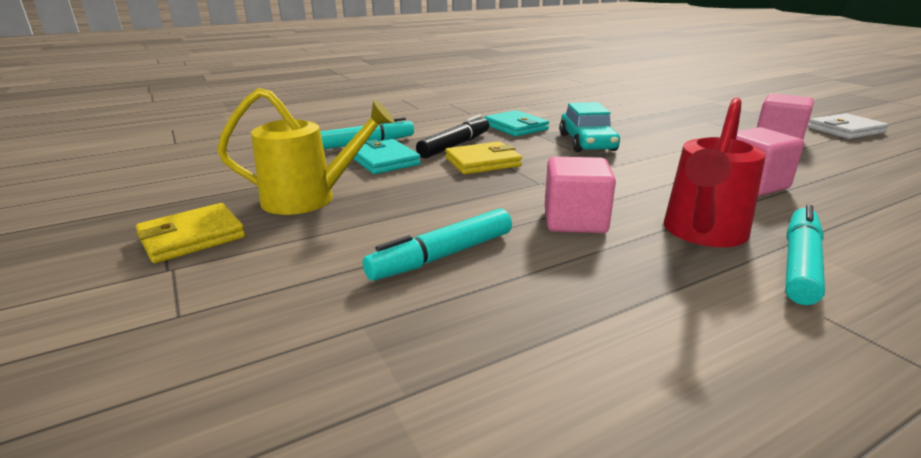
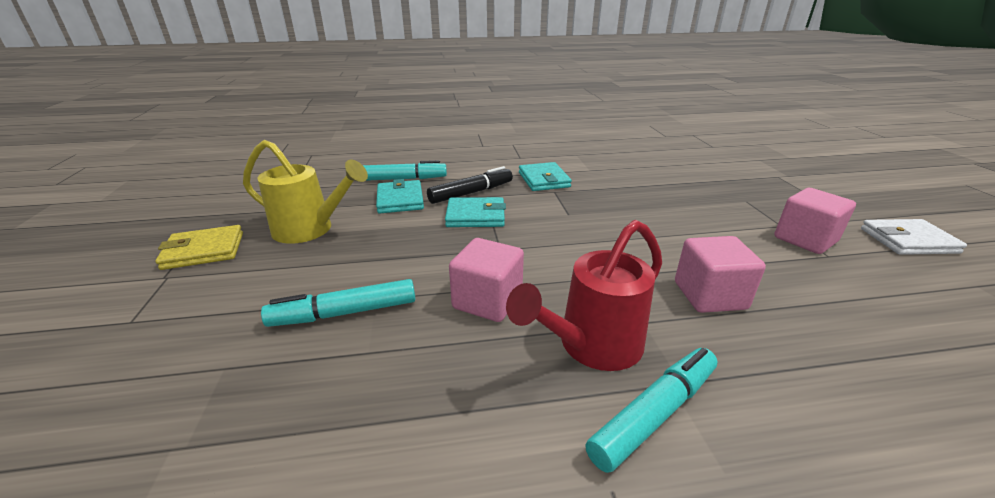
camera: 20 degrees right, 5 degrees up
yellow wallet [445,141,522,174] -> turquoise wallet [445,197,506,227]
turquoise car [559,102,620,152] -> none

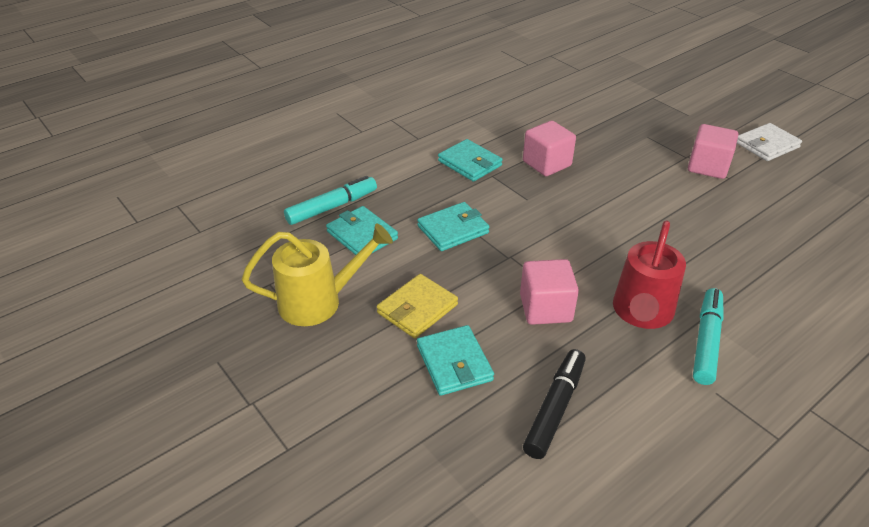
camera: 30 degrees left, 10 degrees up
yellow wallet [155,225,243,270] -> yellow wallet moved to [377,274,458,338]
turquoise marker [261,279,415,327] -> turquoise wallet [417,325,494,396]
black marker [427,166,513,204] -> black marker moved to [523,349,586,459]
pink cube [675,236,766,313] -> pink cube moved to [523,121,576,176]

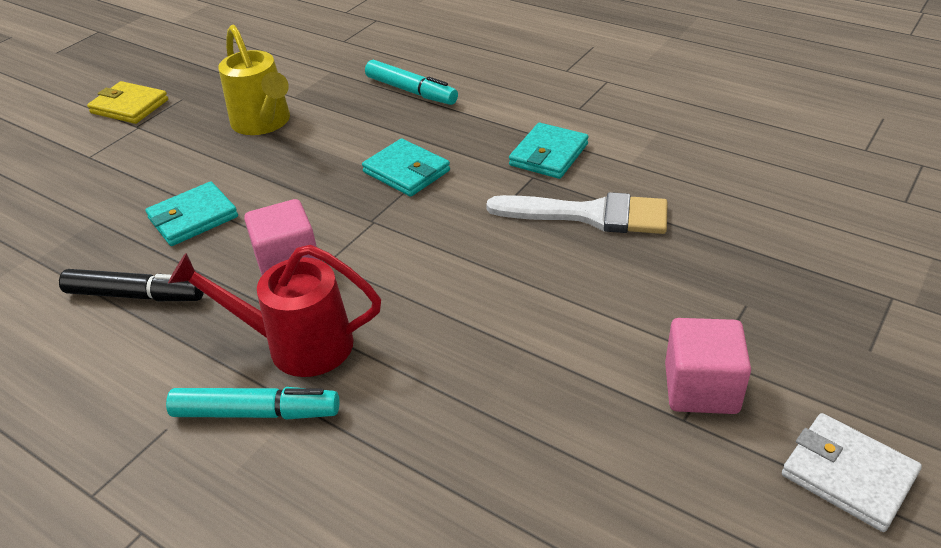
camera: 75 degrees right, 0 degrees up
turquoise wallet [326,206,398,255] -> none
yellow wallet [377,274,458,338] -> yellow wallet moved to [87,81,168,124]
pink cube [523,121,576,176] -> white brush [486,192,668,234]

